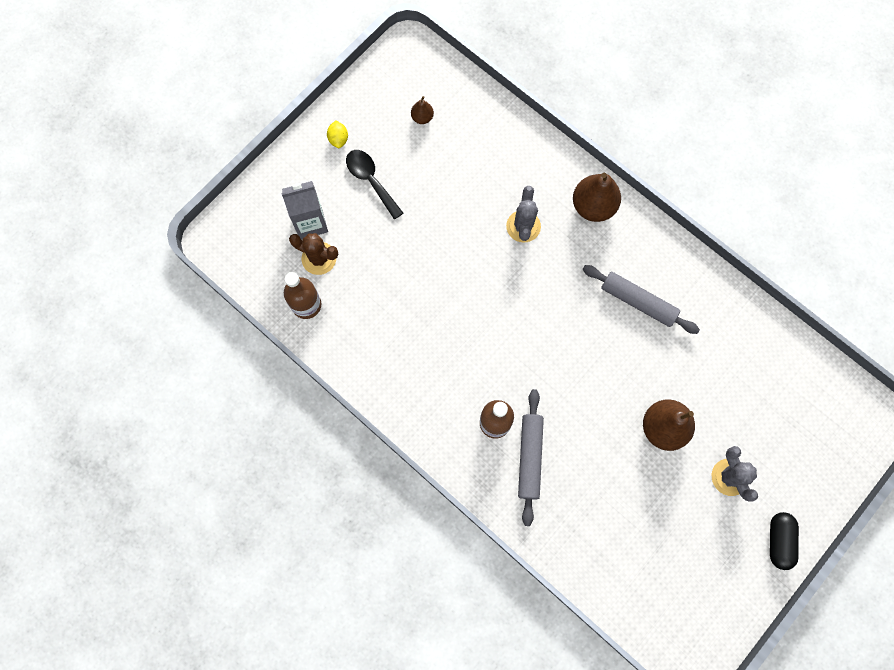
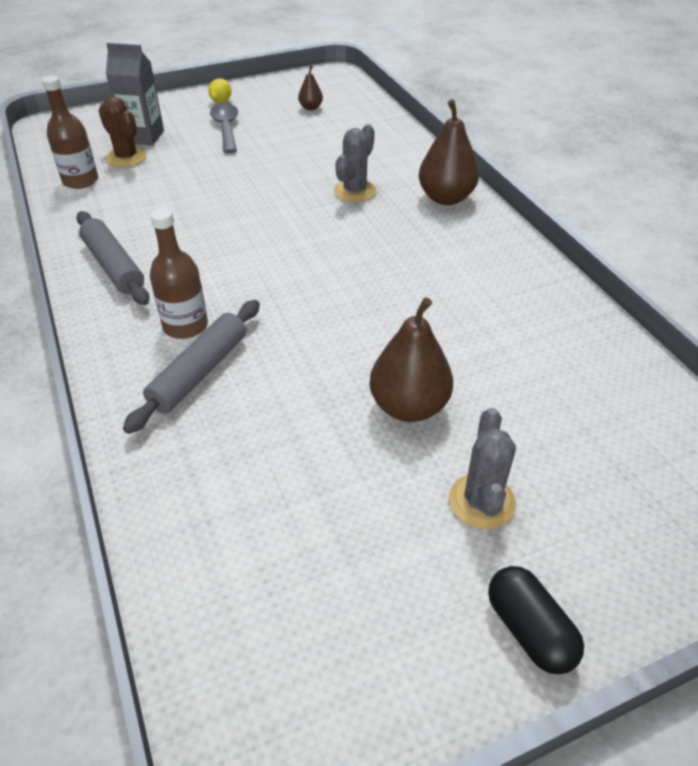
camera: 25 degrees right, 30 degrees down
black spoon [346,150,403,219] -> grey spoon [210,103,238,153]
grey rolling pin [582,265,700,334] -> grey rolling pin moved to [76,211,150,305]
black capsule [770,512,799,570] -> black capsule turned 60 degrees counterclockwise [488,566,584,675]

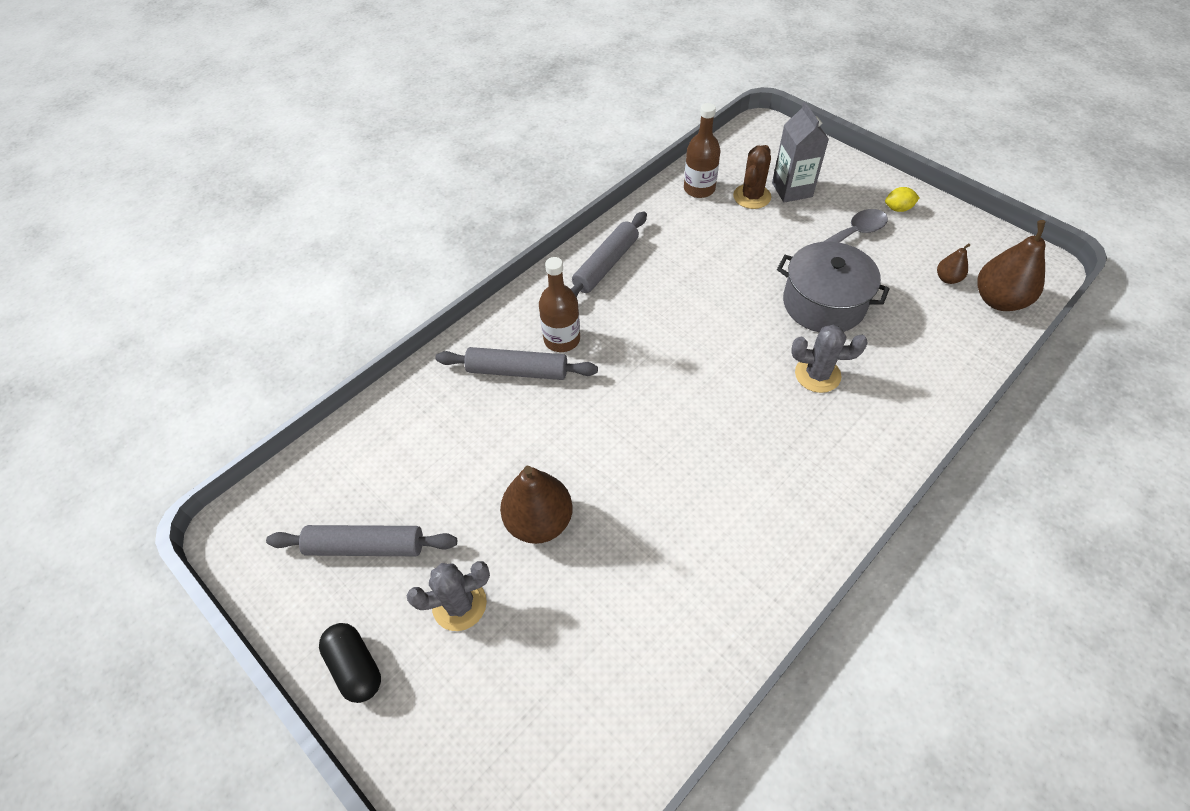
camera: 70 degrees right, 10 degrees up
brown pear [419,99,479,205] -> brown pear moved to [977,220,1046,311]
black capsule [488,566,584,675] -> black capsule turned 75 degrees counterclockwise [319,623,381,703]
none -> grey rolling pin [266,525,457,556]
none -> grey pot [777,242,890,332]

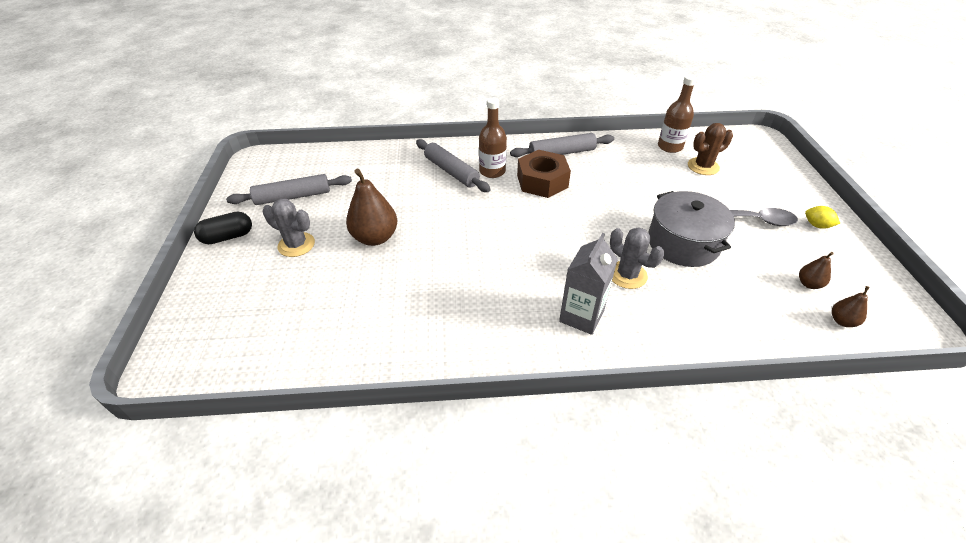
camera: 40 degrees right, 10 degrees down
grey rolling pin [266,525,457,556] -> grey rolling pin turned 60 degrees counterclockwise [226,174,352,205]
black capsule [319,623,381,703] -> black capsule turned 60 degrees clockwise [194,212,252,244]
grey carton [772,102,829,202] -> grey carton moved to [559,233,618,335]
brown pear [977,220,1046,311] -> brown pear [832,286,869,327], size x0.50
none -> brown nut [517,150,571,198]

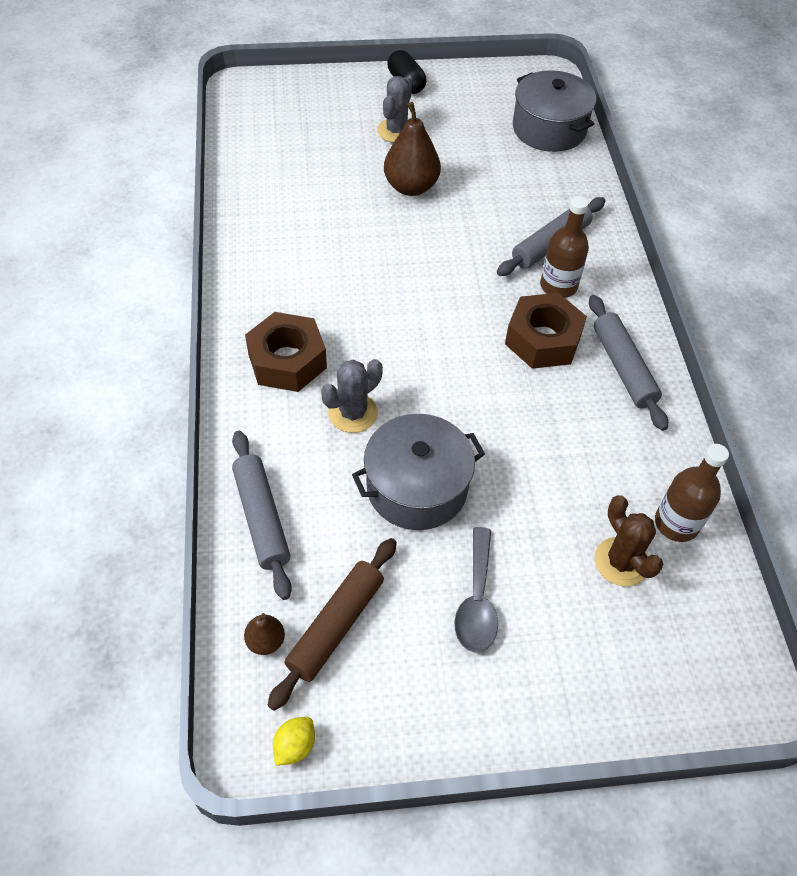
camera: 85 degrees right, 10 degrees up
grey rolling pin [226,174,352,205] -> grey rolling pin moved to [232,431,292,600]
grey carton [559,233,618,335] -> brown nut [245,312,327,392]
brown pear [799,252,834,289] -> brown rolling pin [268,538,397,711]
yellow lemon [805,206,840,229] -> yellow lemon moved to [273,717,315,766]
none -> grey pot [513,70,596,152]

